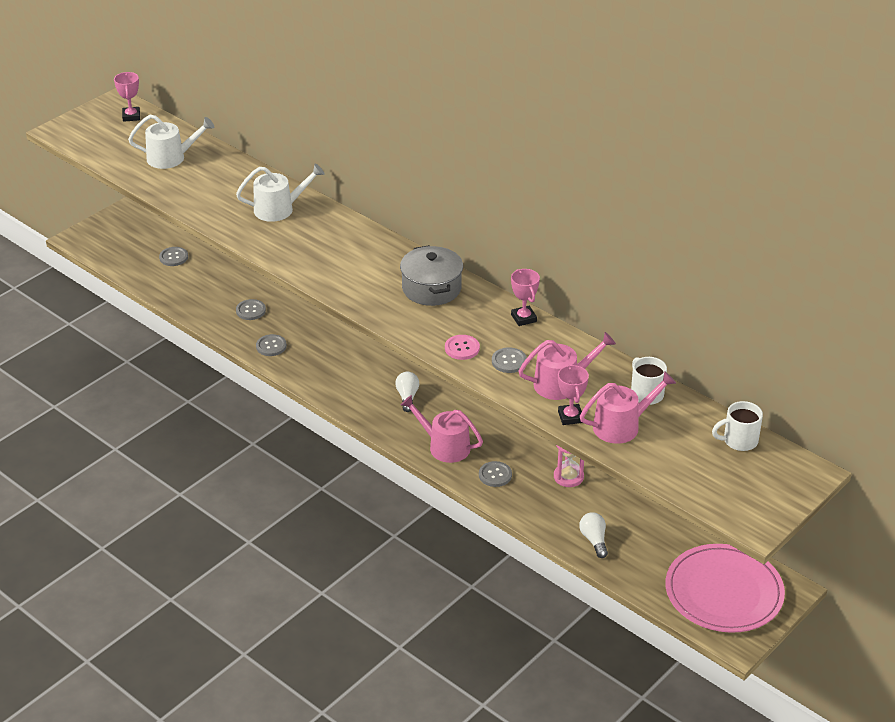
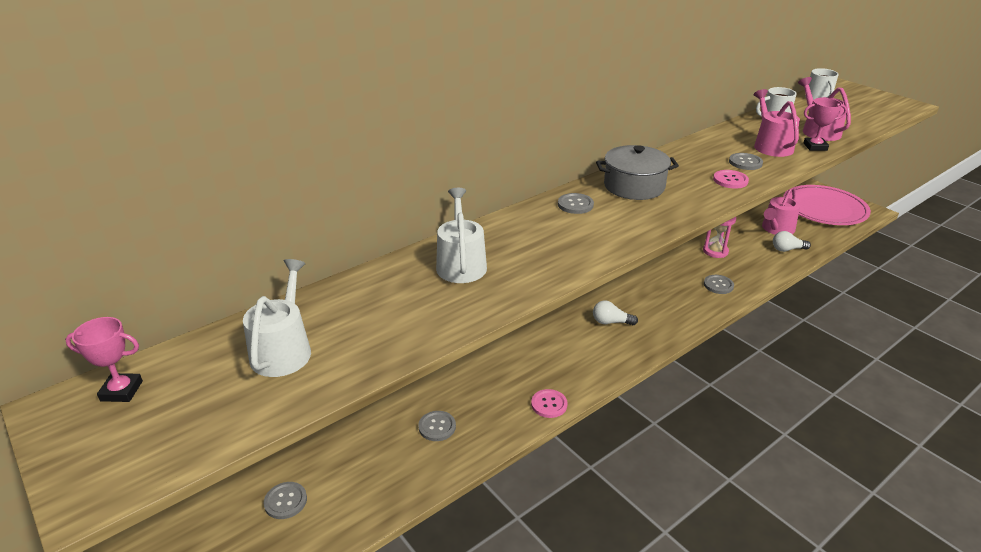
camera: 80 degrees left, 5 degrees down
grey button [256,334,287,356] -> grey button moved to [558,193,594,214]
pink watering can [401,395,483,463] -> pink watering can moved to [762,187,800,235]
pink trophy [511,269,540,326] -> none
none -> pink button [531,389,567,418]

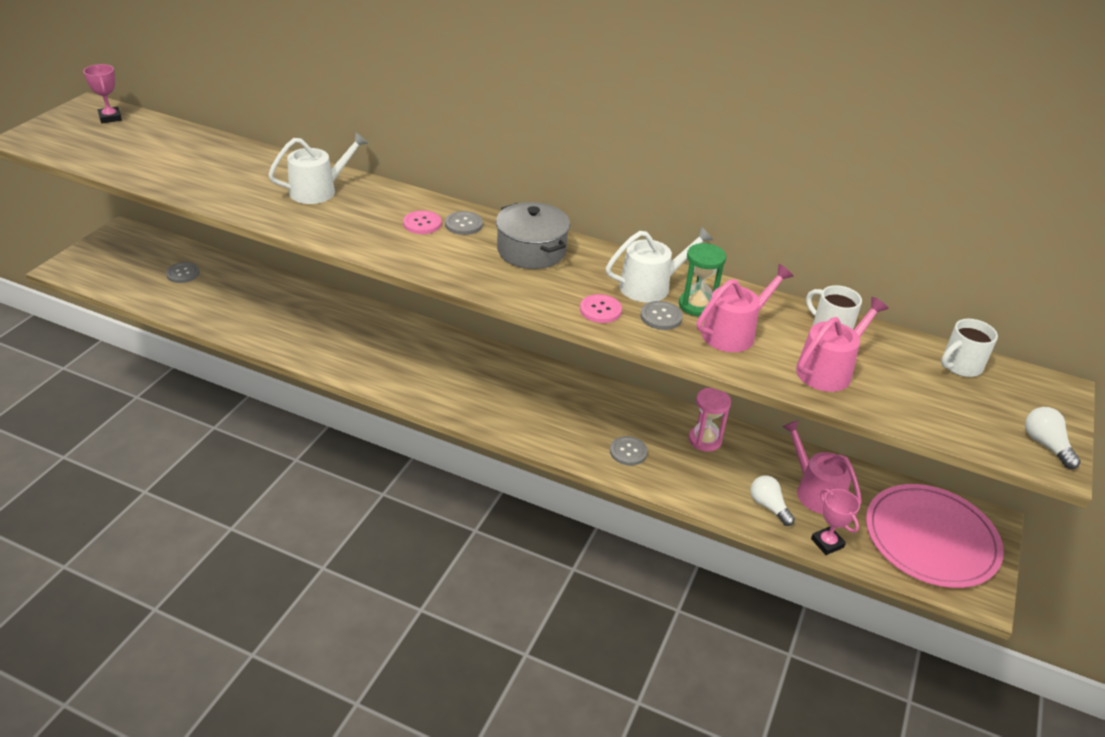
camera: 60 degrees right, 5 degrees up
white watering can [243,259,311,377] -> white watering can moved to [606,226,713,302]
grey button [418,411,456,441] -> none
pink button [531,389,567,418] -> pink button moved to [403,210,441,234]
white light bulb [593,300,638,325] -> white light bulb moved to [1025,407,1081,469]
pink watering can [762,187,800,235] -> pink watering can turned 45 degrees clockwise [782,420,862,514]
pink trophy [803,98,847,151] -> pink trophy moved to [811,488,860,555]
none -> green hourglass [679,243,726,317]

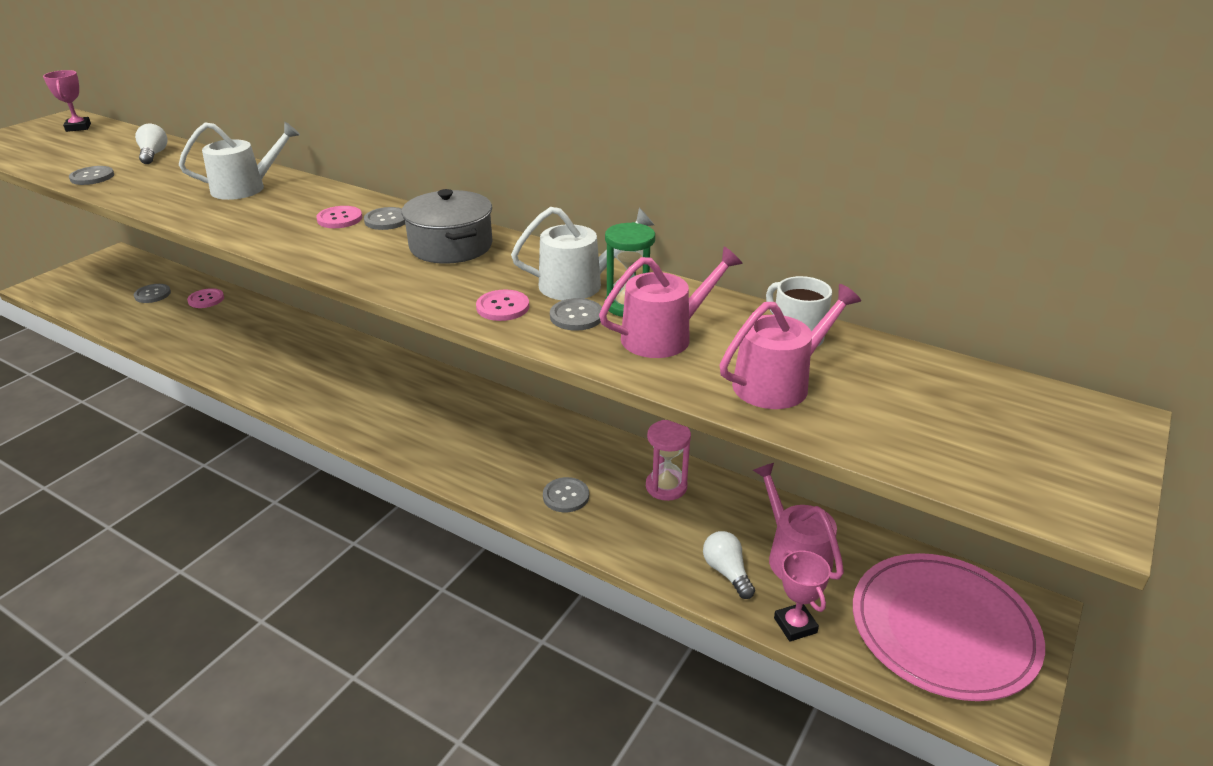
camera: 10 degrees right, 5 degrees down
white mug [941,319,998,377] -> none
white light bulb [1025,407,1081,469] -> white light bulb moved to [135,124,168,164]
none -> grey button [69,166,114,185]
none -> pink button [187,288,224,308]

